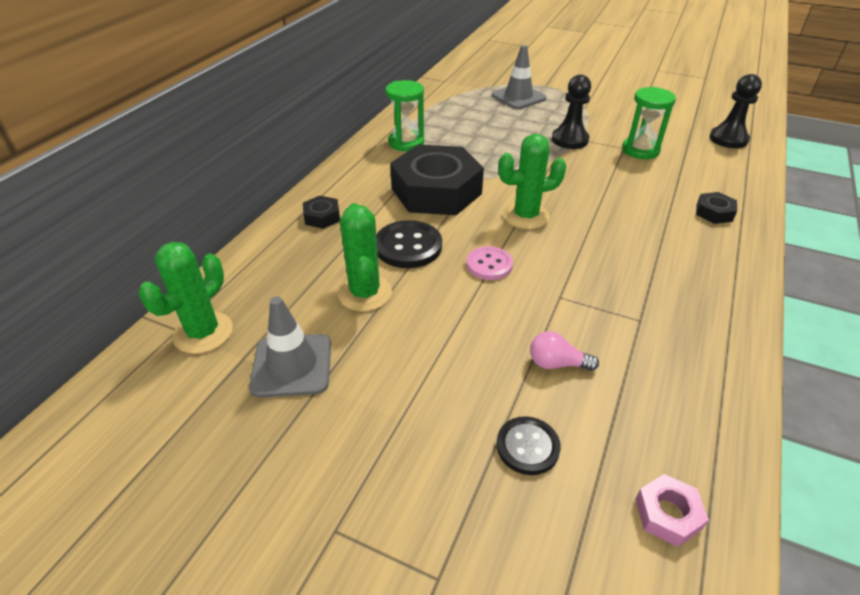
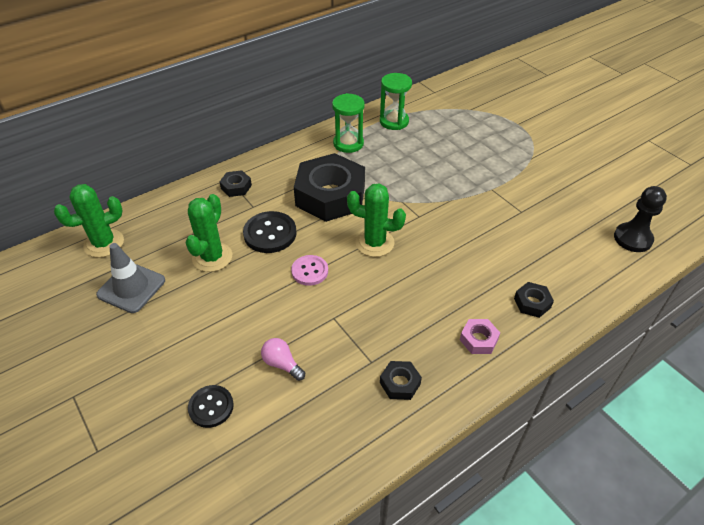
camera: 30 degrees right, 5 degrees up
grey traffic cone [492,45,546,109] -> none
black pawn [552,74,591,149] -> none
green hourglass [622,87,676,159] -> green hourglass moved to [380,73,412,130]
pink nut [635,474,709,547] -> pink nut moved to [460,319,500,354]
none -> black nut [380,361,422,400]

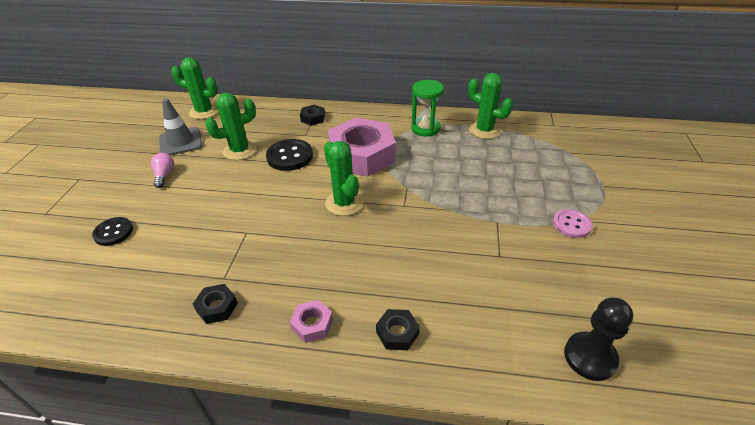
camera: 45 degrees right, 5 degrees down
pink light bulb [261,338,305,381] -> pink light bulb moved to [151,153,174,188]
pink button [291,255,328,286] -> pink button moved to [553,209,593,238]
black nut [294,153,365,222] -> pink nut [328,117,396,177]
green hourglass [380,73,412,130] -> green cactus [468,73,513,139]

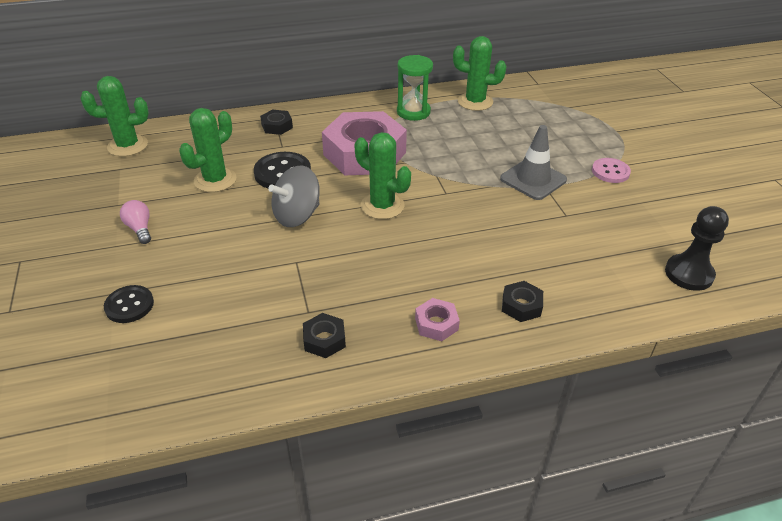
camera: 25 degrees left, 0 degrees up
grey traffic cone [159,99,202,155] -> grey traffic cone moved to [500,125,567,200]
none -> grey spinning top [268,165,320,227]

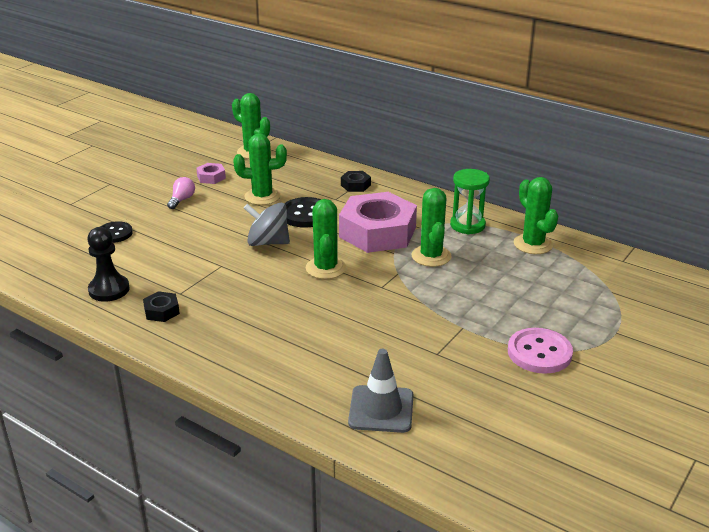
camera: 50 degrees right, 10 degrees down
pink nut [415,298,460,341] -> pink nut moved to [196,163,226,184]
grey traffic cone [500,125,567,200] -> grey traffic cone moved to [348,349,414,433]
black nut [502,281,543,322] -> none
pink button [592,158,631,183] -> pink button [508,328,573,374], size x1.51
black pawn [665,206,729,291] -> black pawn moved to [87,227,130,302]
none -> green cactus [412,188,452,267]

